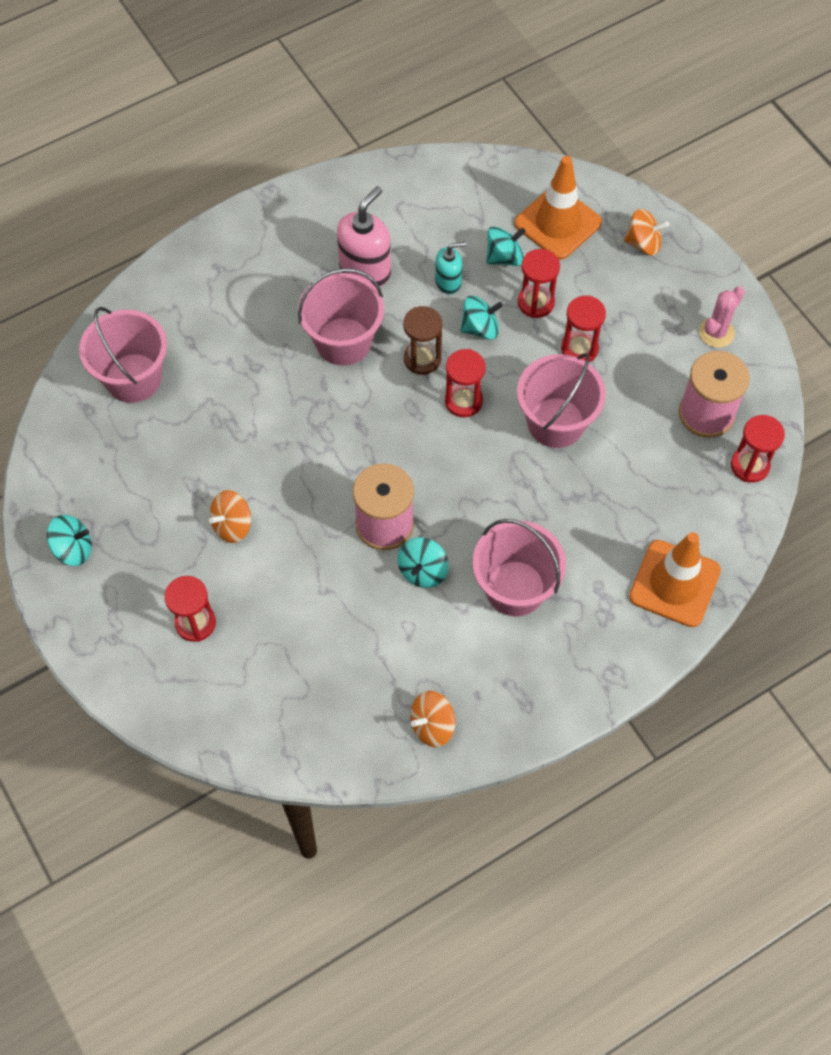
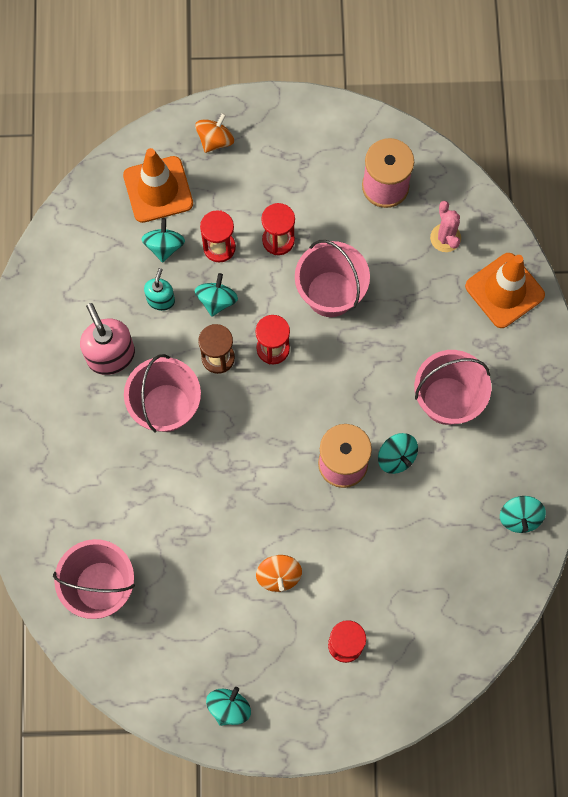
camera: 60 degrees left, 10 degrees up
orange spinning top [410,691,455,747] -> turquoise spinning top [500,496,546,533]
pink cactus [699,286,745,348] -> pink cactus moved to [430,201,461,252]
red hourglass [731,415,785,483] -> none

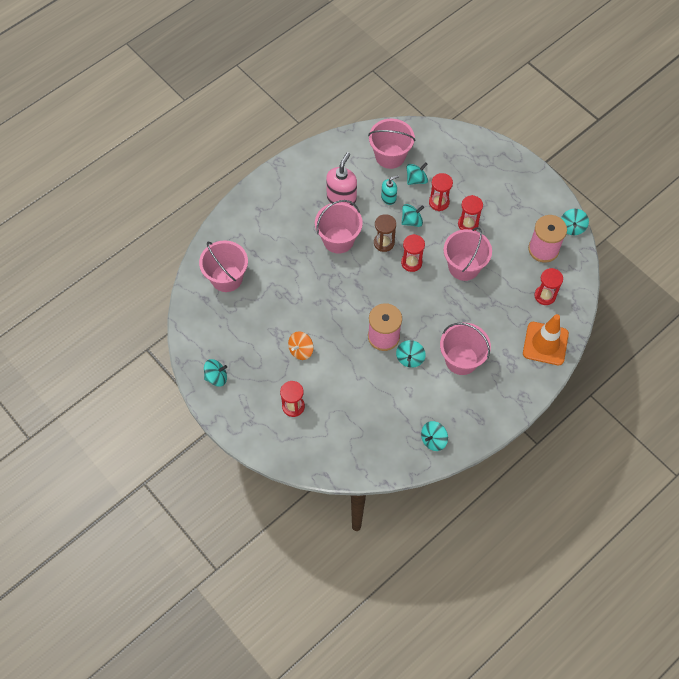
camera: 50 degrees right, 10 degrees down
orange traffic cone [123,148,193,223] -> none
orange spinning top [195,113,234,153] -> none
pink cactus [430,201,461,252] -> red hourglass [535,268,563,305]
none -> pink bucket [368,119,415,169]
none -> turquoise spinning top [561,209,589,235]

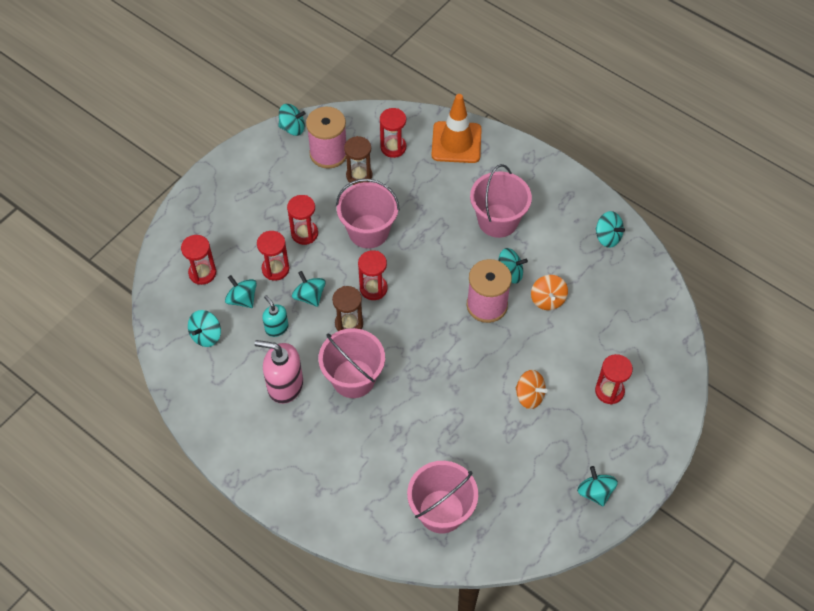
camera: 100 degrees left, 5 degrees down
pink bucket [368,119,415,169] -> turquoise spinning top [188,310,221,347]
none -> red hourglass [181,235,216,285]
none -> brown hourglass [344,136,372,185]
none -> orange spinning top [531,275,568,310]

